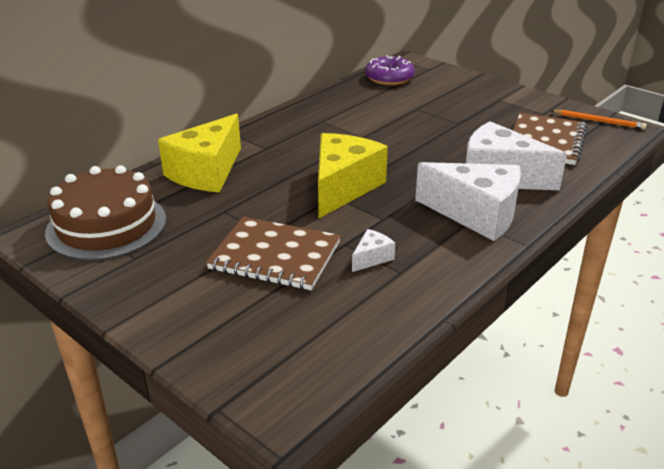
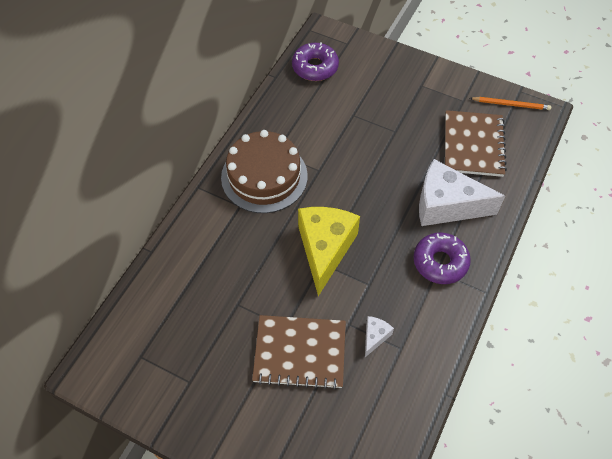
camera: 15 degrees left, 25 degrees up
brown cake [45,165,166,261] -> brown cake moved to [221,130,308,213]
yellow cheese [158,114,241,192] -> none
white cheese [415,162,521,241] -> purple donut [413,232,471,284]

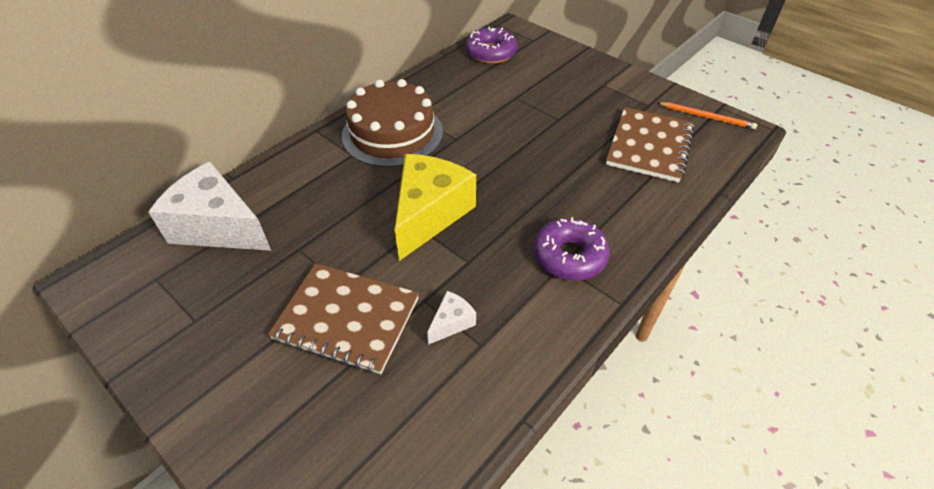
camera: 15 degrees right, 10 degrees down
white cheese [419,159,505,226] -> white cheese moved to [148,162,271,251]

